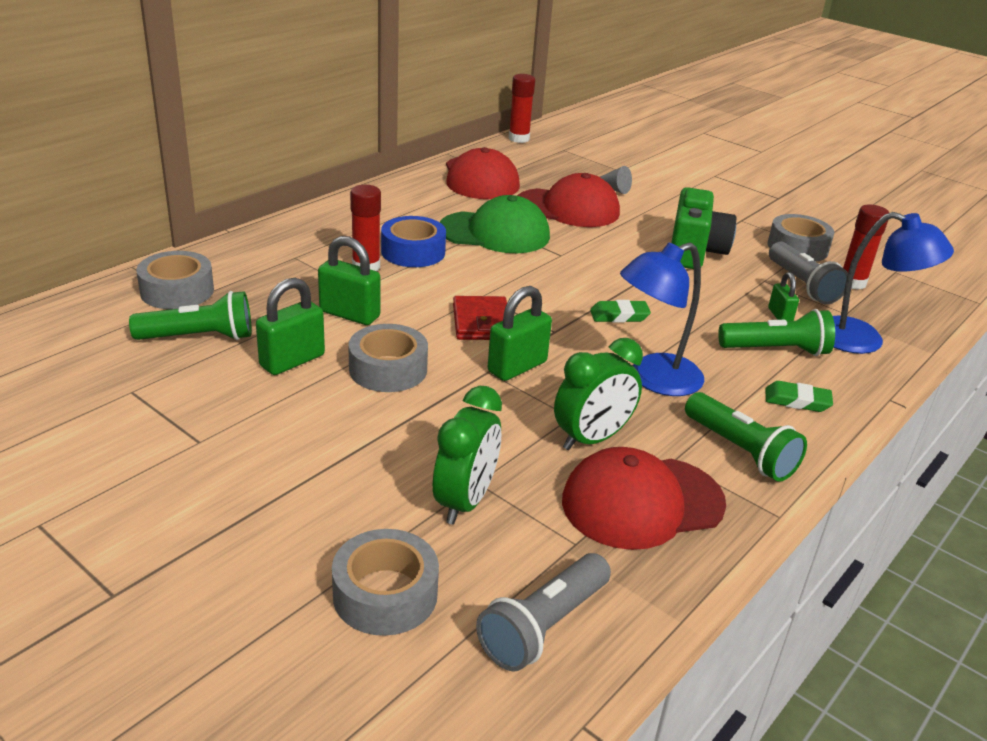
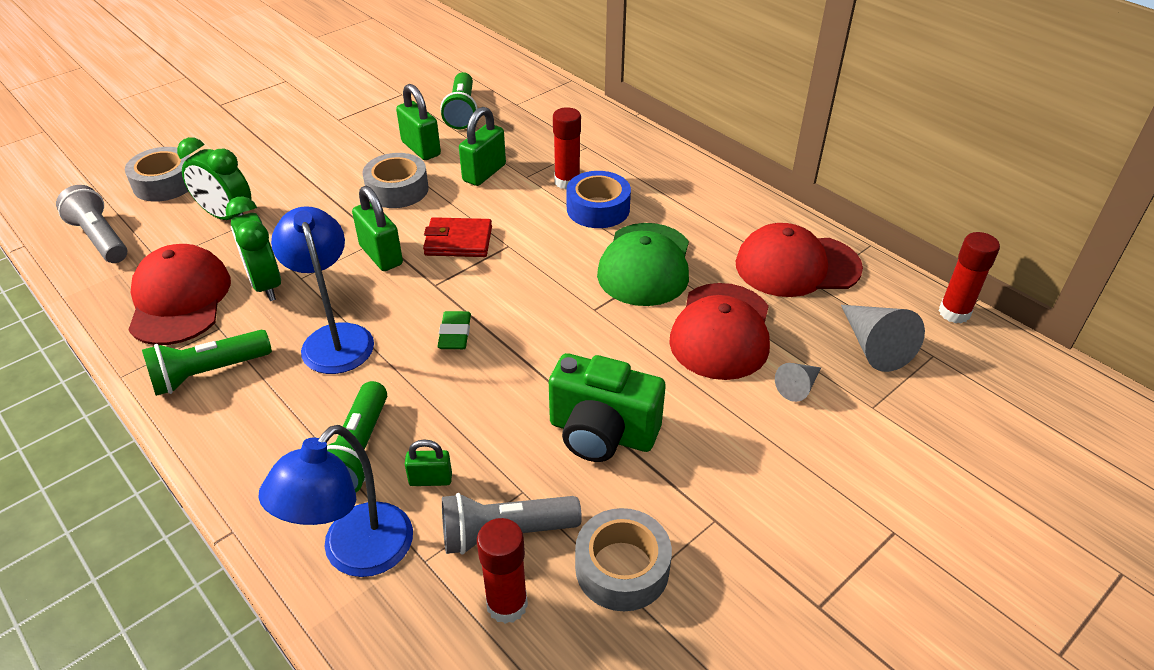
camera: 100 degrees right, 10 degrees up
grey tape [136,251,214,309] -> none
green eraser [766,381,833,412] -> none
none -> grey cone [841,305,925,372]

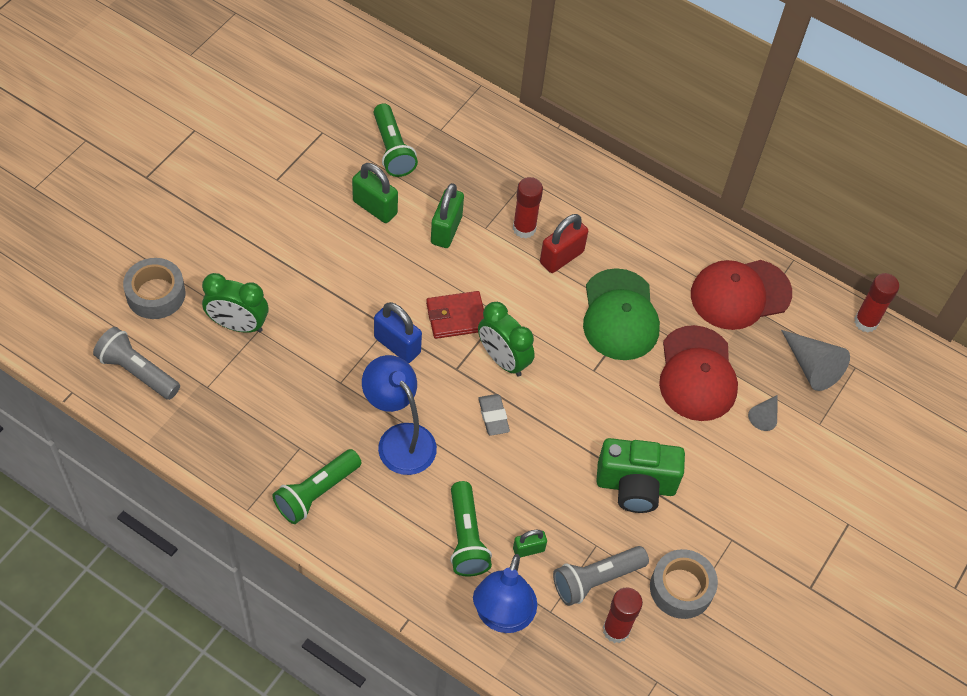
camera: 20 degrees left, 15 degrees up
red cap [128,244,231,345] -> none
green clock [225,196,281,301] -> green clock moved to [478,302,535,377]
green padlock [352,186,403,271] -> blue padlock [374,302,422,363]
grey tape [362,153,428,208] -> none
green eraser [438,311,471,349] -> grey eraser [478,394,510,436]
blue tape [566,171,631,228] -> red padlock [540,214,588,273]

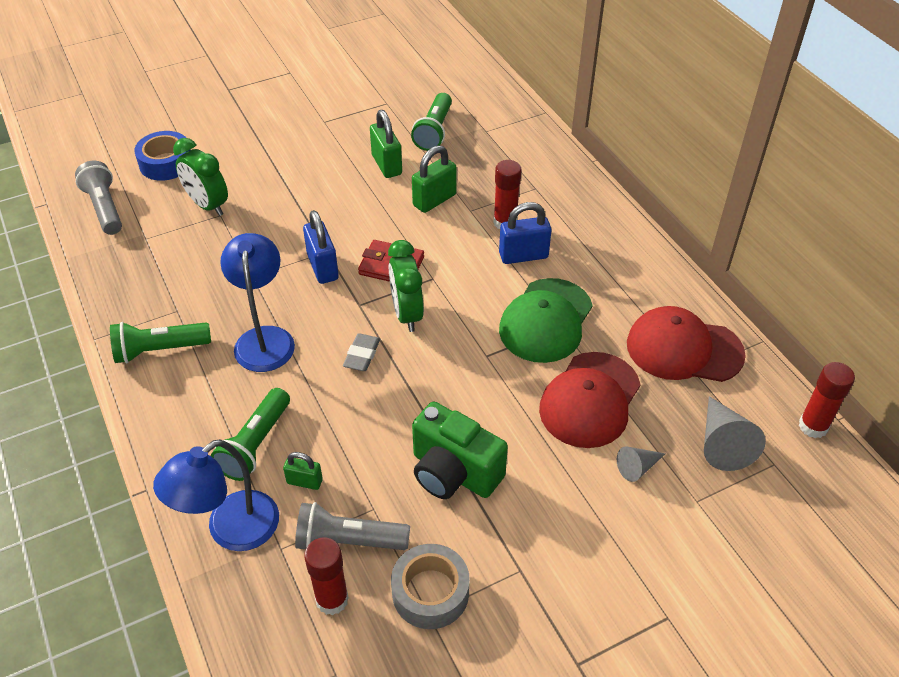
camera: 35 degrees right, 10 degrees down
grey tape [123,258,185,319] -> blue tape [134,131,191,181]
red padlock [540,214,588,273] -> blue padlock [499,202,552,264]

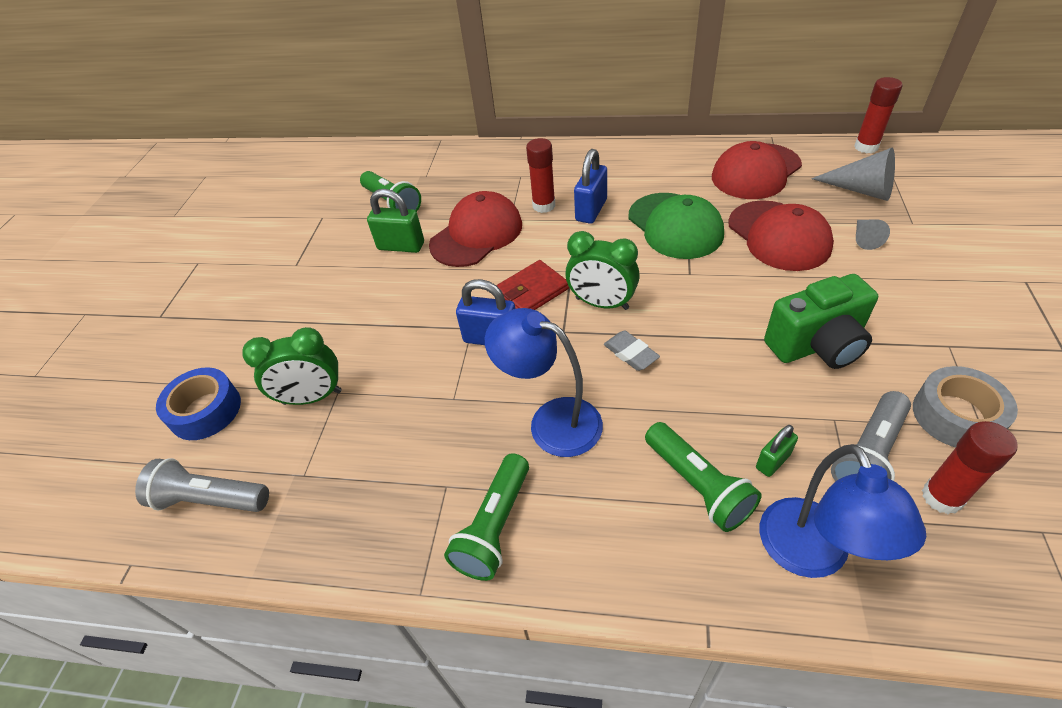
camera: 50 degrees left, 0 degrees up
green padlock [412,145,457,213] -> red cap [429,191,522,267]

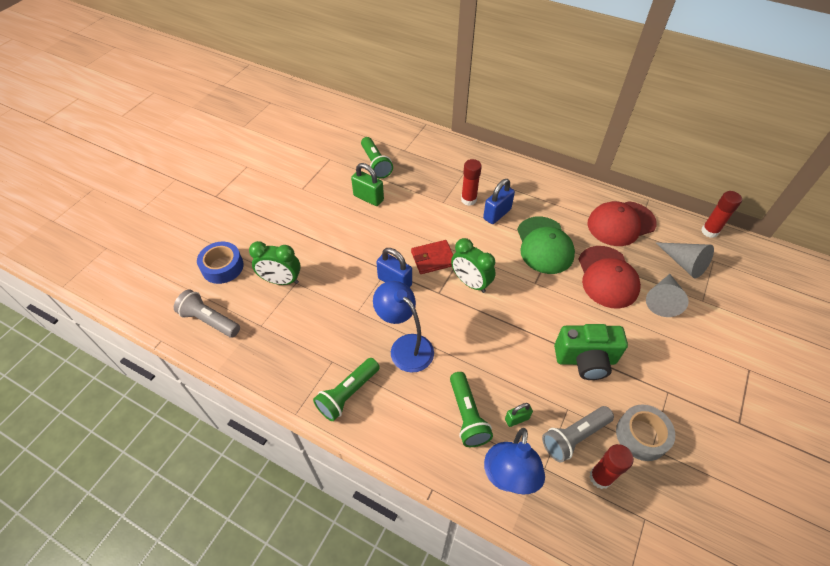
camera: 15 degrees right, 5 degrees up
red cap [429,191,522,267] -> none
grey eraser [604,331,660,371] -> none
grey cone [856,220,890,250] -> grey cone [646,274,689,317], size x1.73

